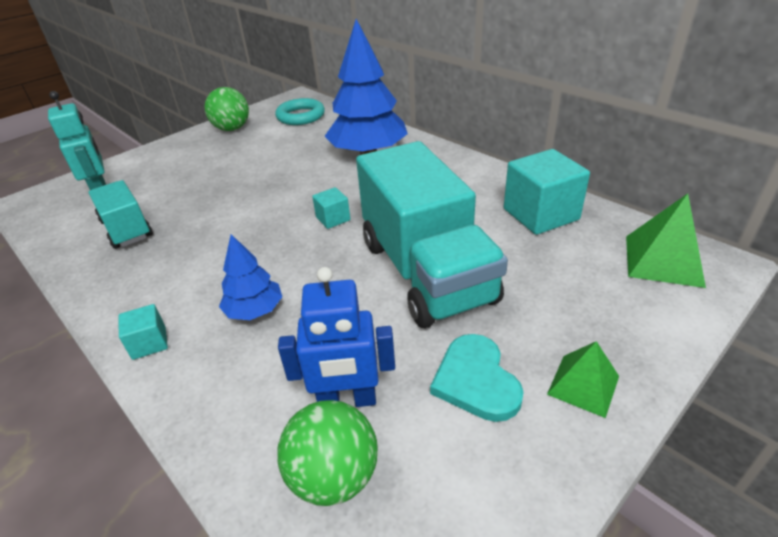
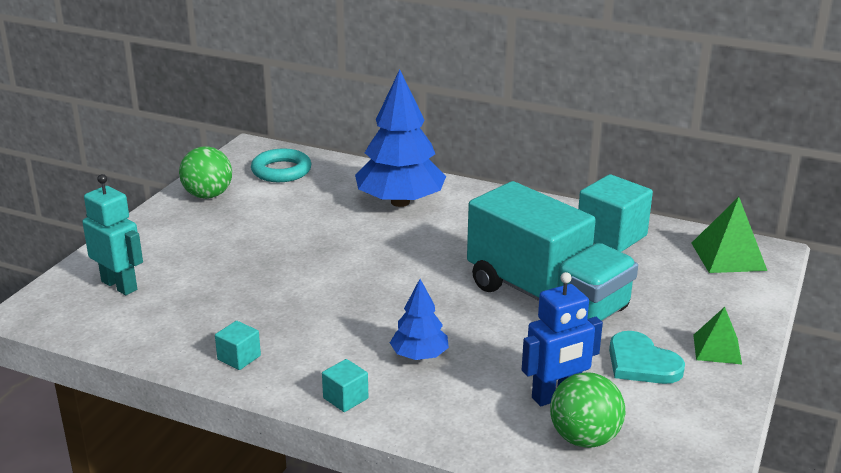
camera: 25 degrees left, 10 degrees down
turquoise truck [89,180,153,249] -> none
turquoise cube [312,187,350,229] -> turquoise cube moved to [215,321,261,370]

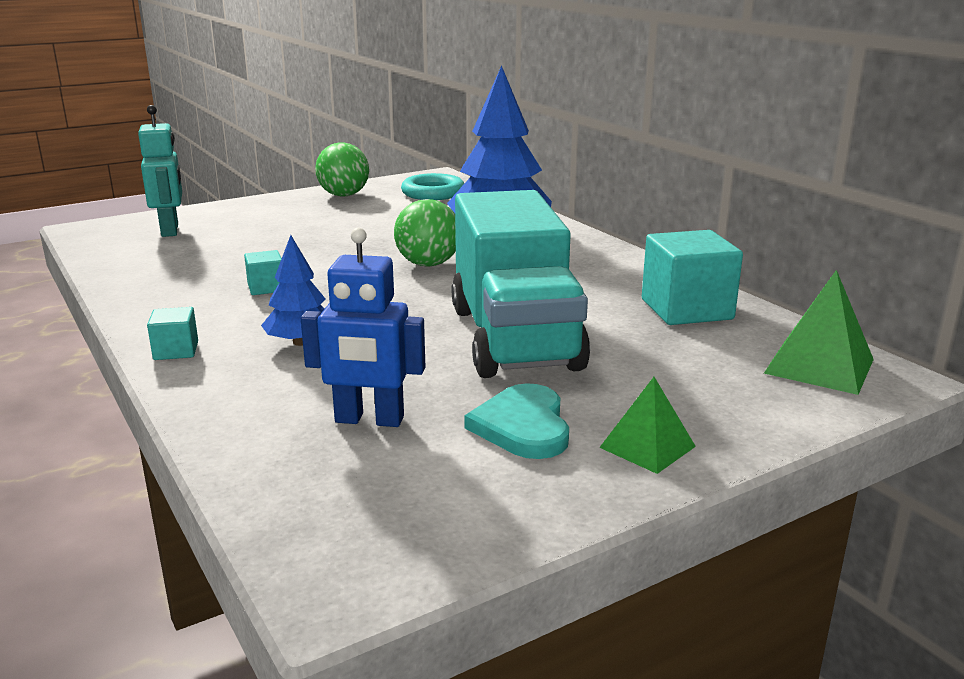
camera: 35 degrees right, 5 degrees down
turquoise cube [215,321,261,370] -> turquoise cube moved to [244,250,282,295]
green ball [550,372,625,448] -> green ball moved to [394,199,456,267]

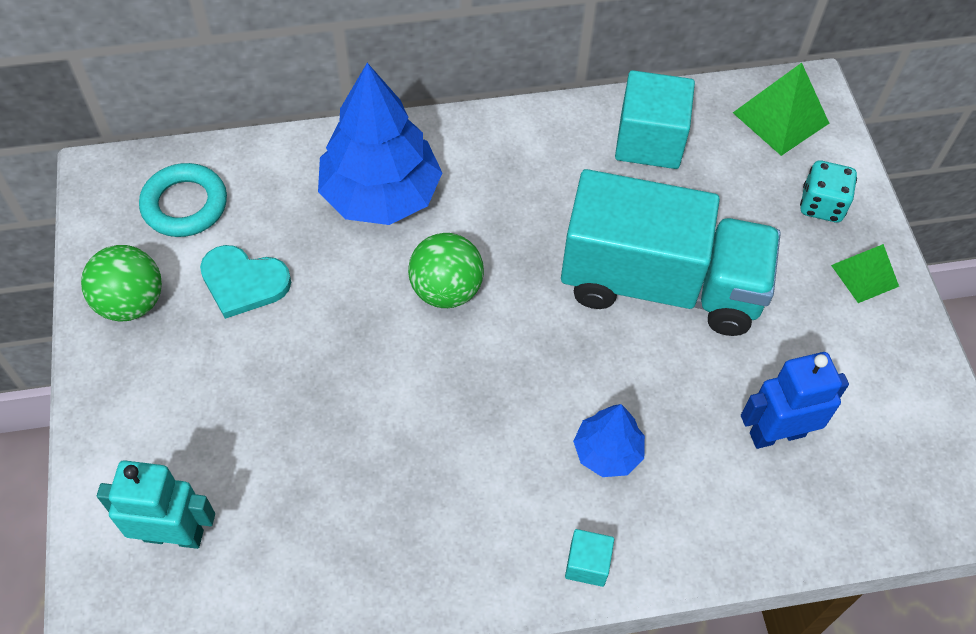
camera: 70 degrees left, 35 degrees up
turquoise cube [244,250,282,295] -> none
blue robot [301,228,425,427] -> blue robot turned 135 degrees counterclockwise [741,352,849,449]
turquoise heart [465,383,569,459] -> turquoise heart moved to [200,245,291,319]
none -> turquoise dice [800,161,857,222]

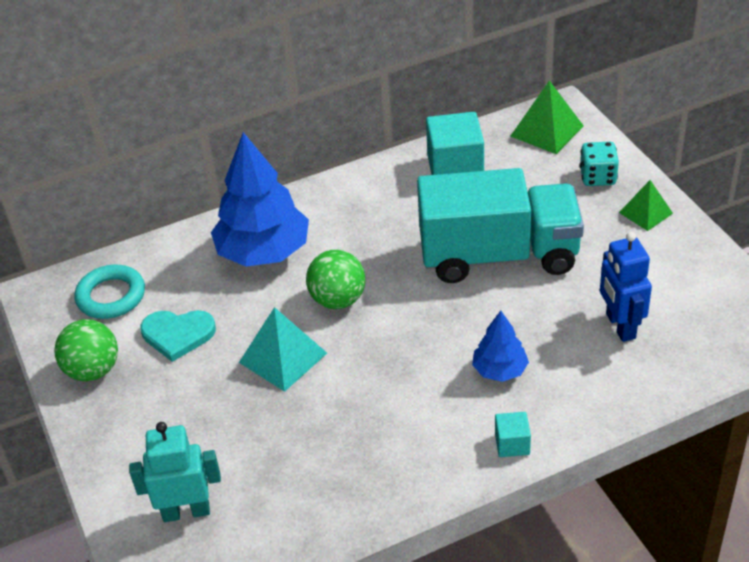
camera: 10 degrees left, 15 degrees down
blue robot [741,352,849,449] -> blue robot turned 75 degrees counterclockwise [600,232,652,342]
none -> turquoise pyramid [239,307,327,392]

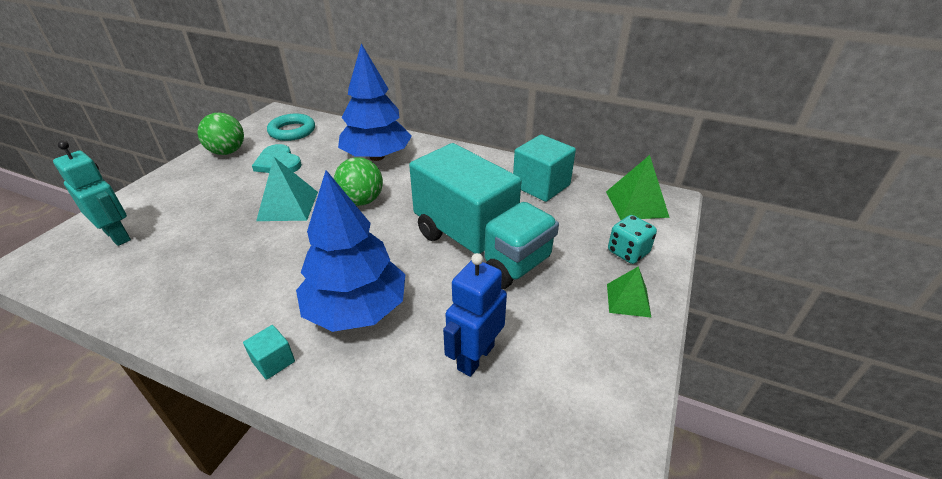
camera: 45 degrees right, 5 degrees down
blue tree [472,311,529,382] -> blue tree [296,170,406,332], size x1.95

